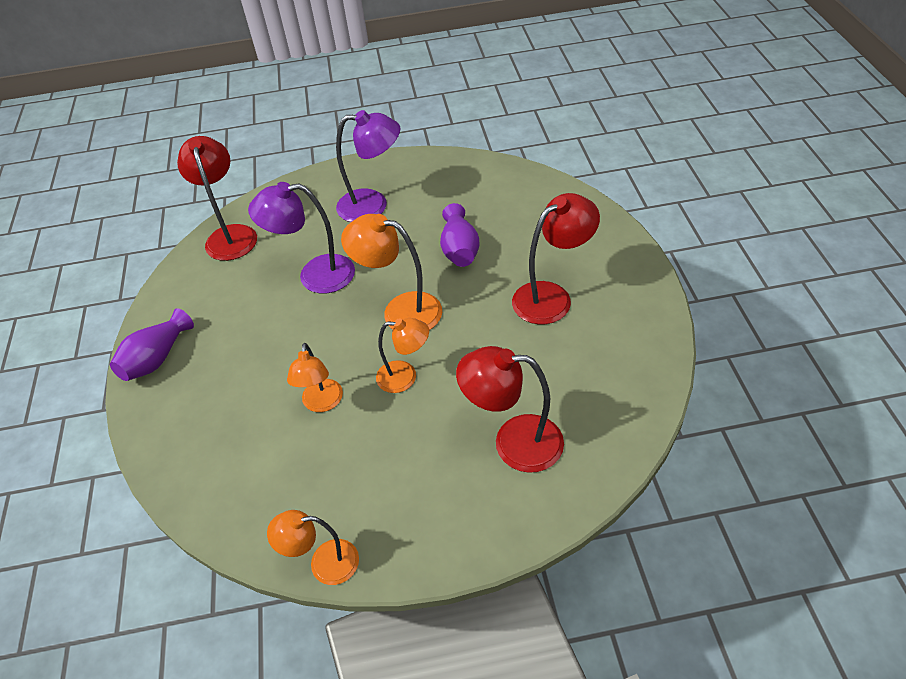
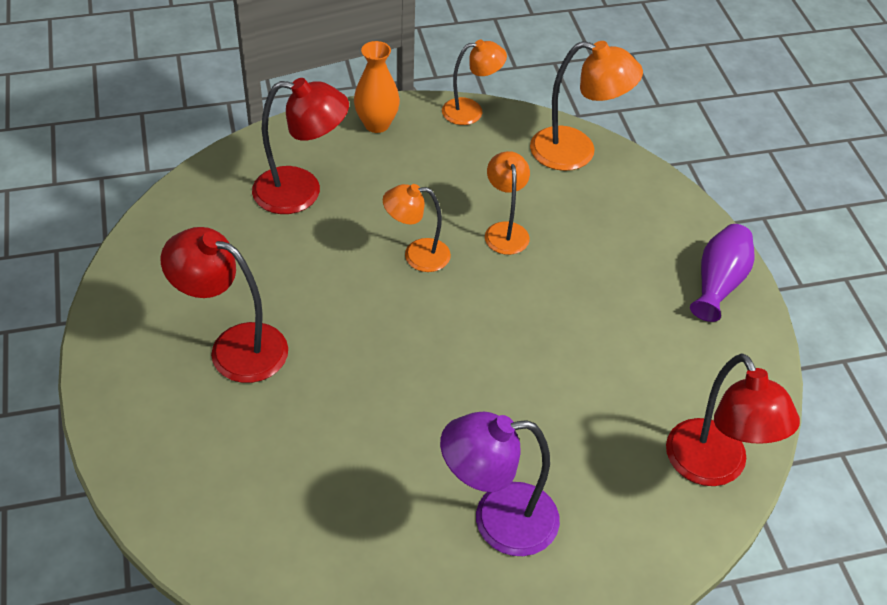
camera: 170 degrees right, 0 degrees up
purple lamp [248,182,355,294] -> none
orange lamp [341,214,442,330] -> orange lamp moved to [530,41,643,171]
purple vase [440,203,479,267] -> none
red lamp [512,193,600,324] -> red lamp turned 60 degrees clockwise [161,227,288,383]
none -> orange vase [354,41,400,133]

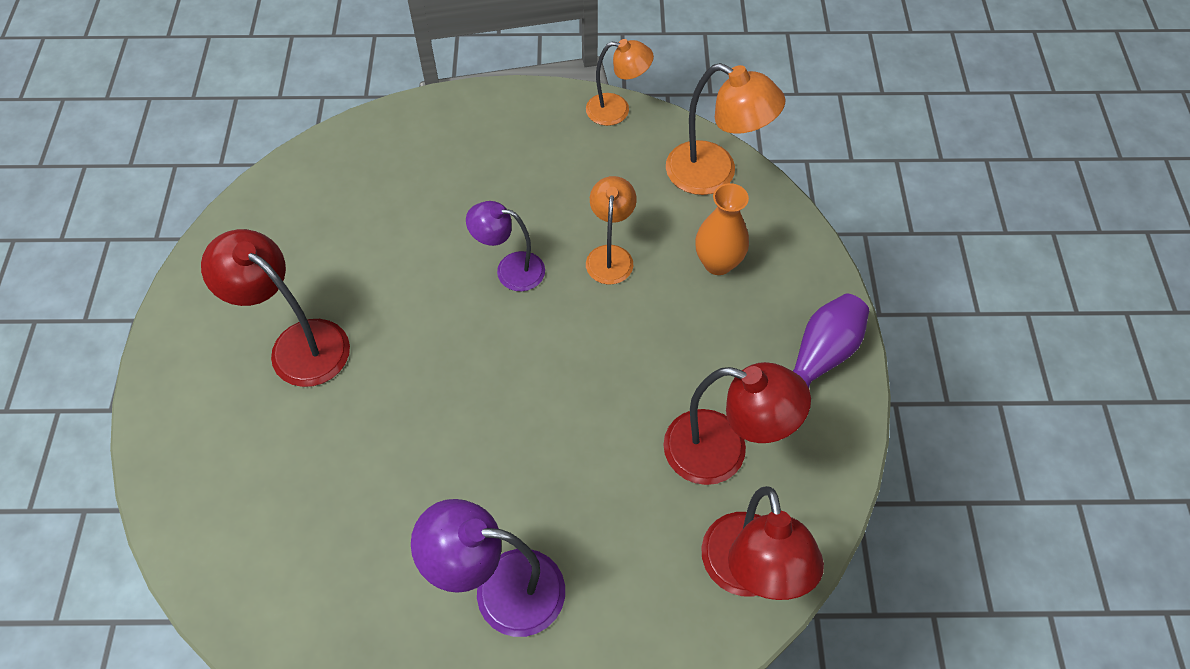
camera: 15 degrees right, 10 degrees up
red lamp [252,78,349,214] -> red lamp moved to [663,362,811,485]
orange vase [354,41,400,133] -> orange vase moved to [695,183,749,275]
orange lamp [383,184,451,272] -> purple lamp [466,201,545,291]

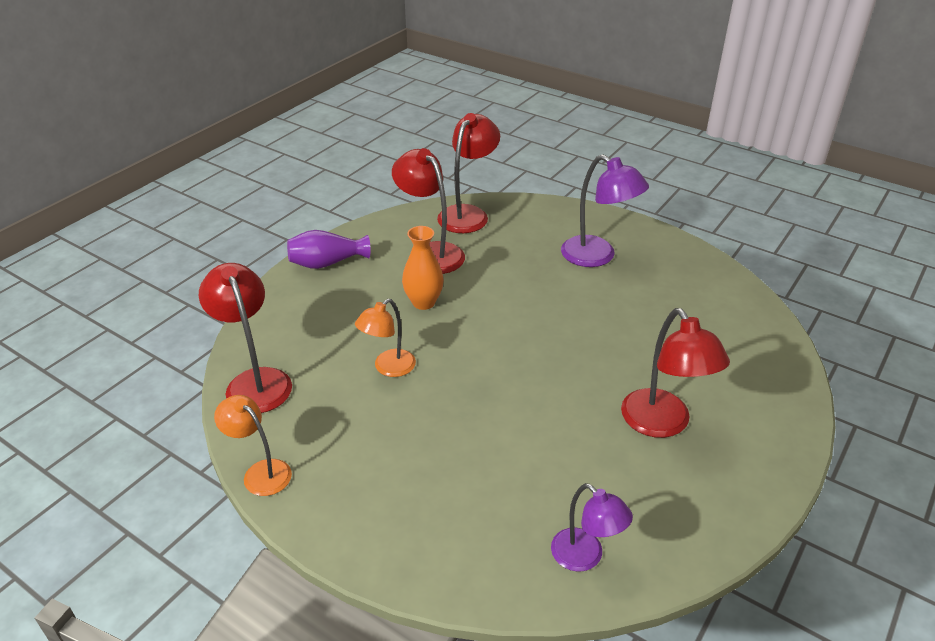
camera: 145 degrees left, 20 degrees down
purple lamp [466,201,545,291] -> purple lamp moved to [551,483,633,572]
orange lamp [666,63,786,195] -> red lamp [199,263,292,413]
orange vase [695,183,749,275] -> orange vase moved to [402,226,444,310]

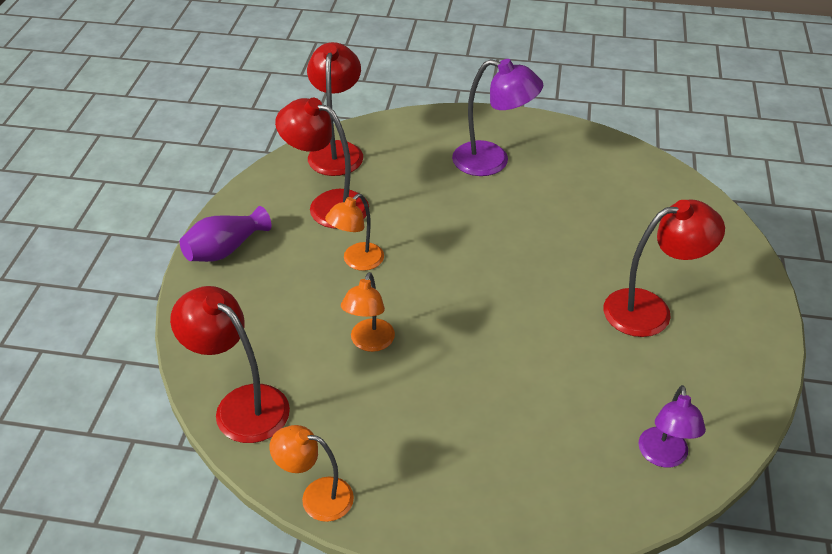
camera: 25 degrees left, 5 degrees up
orange vase [402,226,444,310] -> orange lamp [325,194,384,271]
purple lamp [551,483,633,572] -> purple lamp turned 75 degrees clockwise [639,385,706,468]
red lamp [621,308,730,438] -> red lamp turned 60 degrees counterclockwise [603,199,725,337]

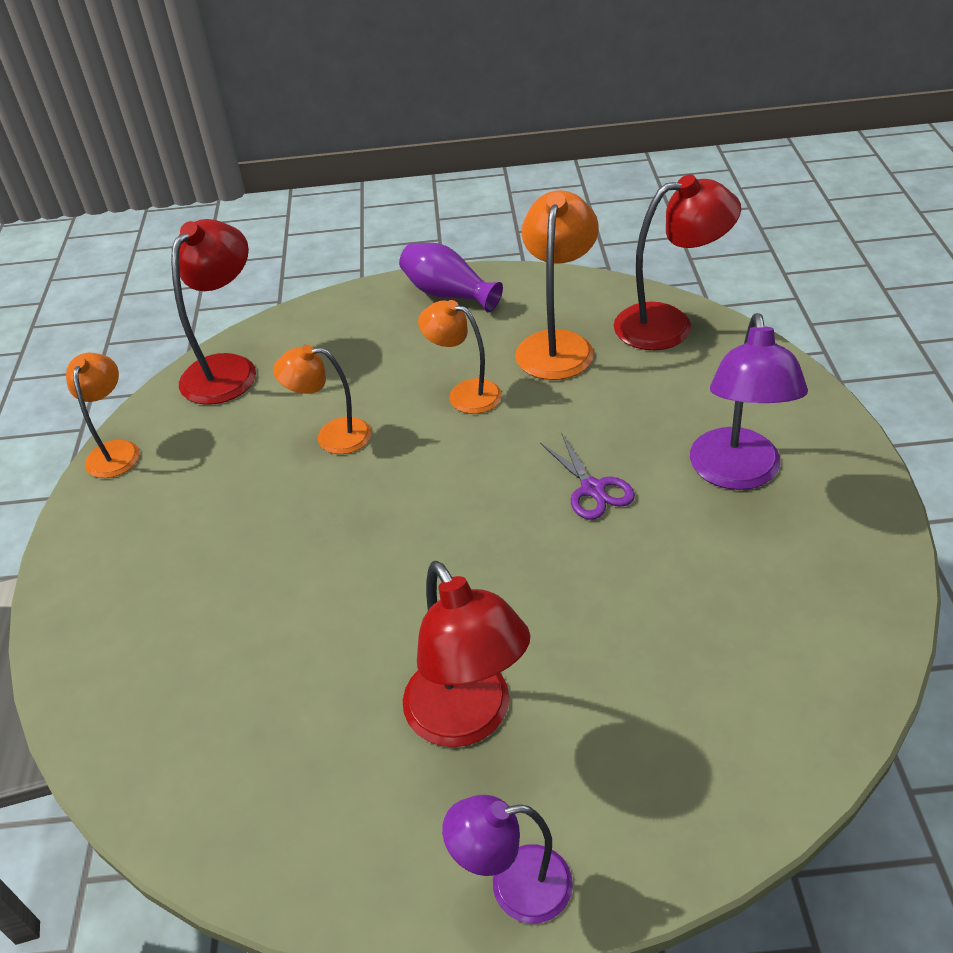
camera: 80 degrees right, 0 degrees up
red lamp [275,98,369,229] -> orange lamp [515,190,599,380]
purple lamp [639,385,706,468] -> purple lamp moved to [442,795,573,924]
none -> purple scissors [540,434,635,520]

